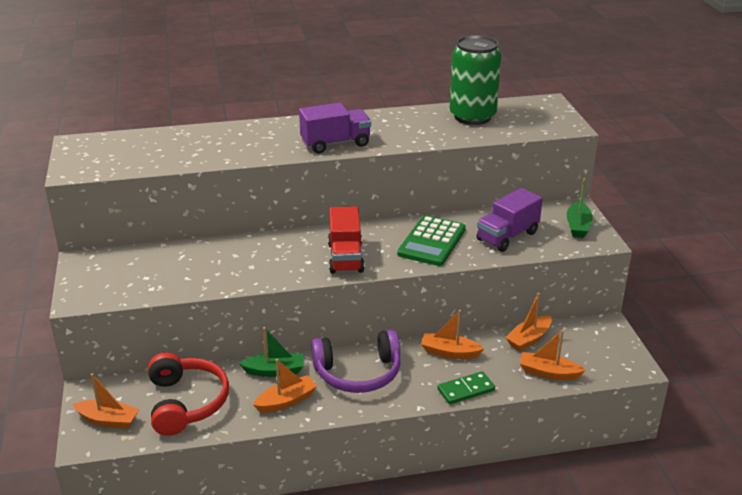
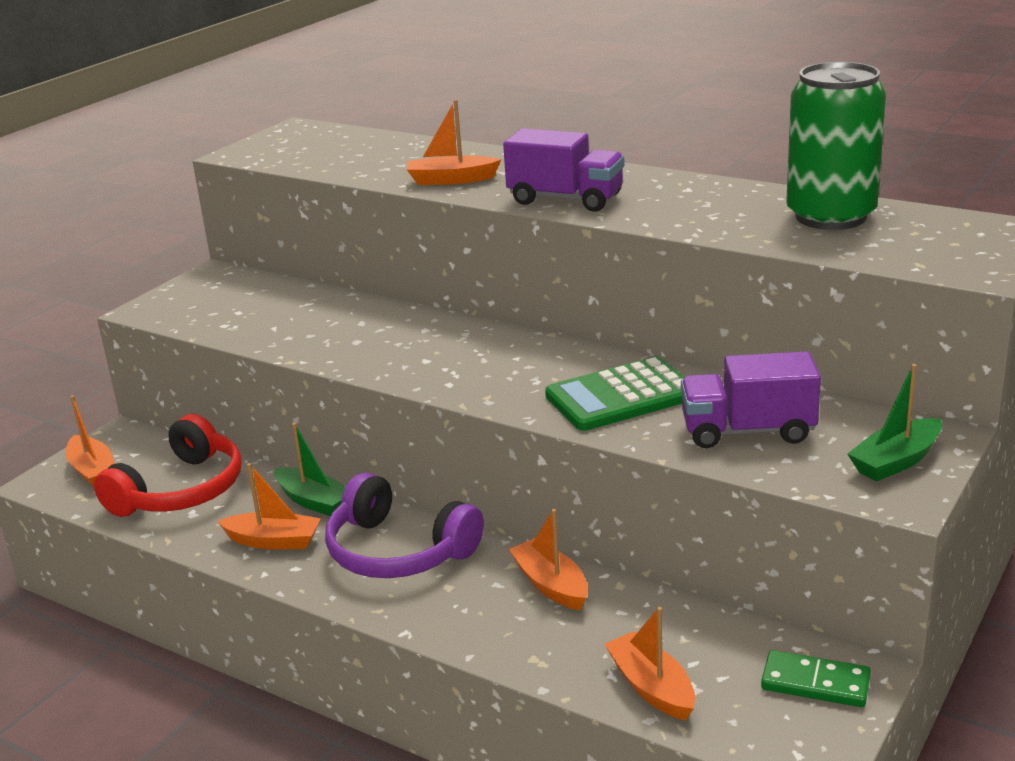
camera: 45 degrees right, 5 degrees down
red truck [328,206,365,274] -> none
green domino [437,371,495,405] -> green domino moved to [761,650,871,707]
orange boat [506,293,552,351] -> orange boat moved to [407,100,502,185]

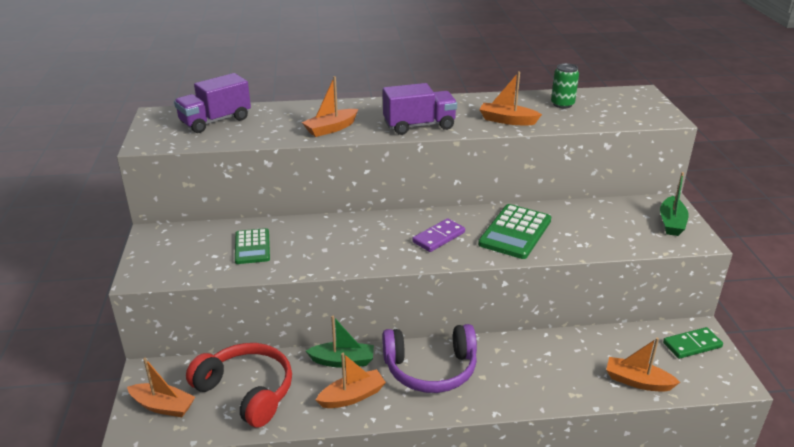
camera: 40 degrees left, 5 degrees up
red headphones [94,414,241,517] -> red headphones turned 45 degrees counterclockwise [186,343,292,428]
orange boat [509,509,588,610] -> orange boat moved to [479,71,542,125]
purple truck [681,351,821,448] -> purple truck moved to [174,73,251,133]
green can [786,62,886,230] -> green can [551,63,579,108], size x0.49
none -> green calculator [235,228,270,264]
none -> purple domino [412,218,465,252]

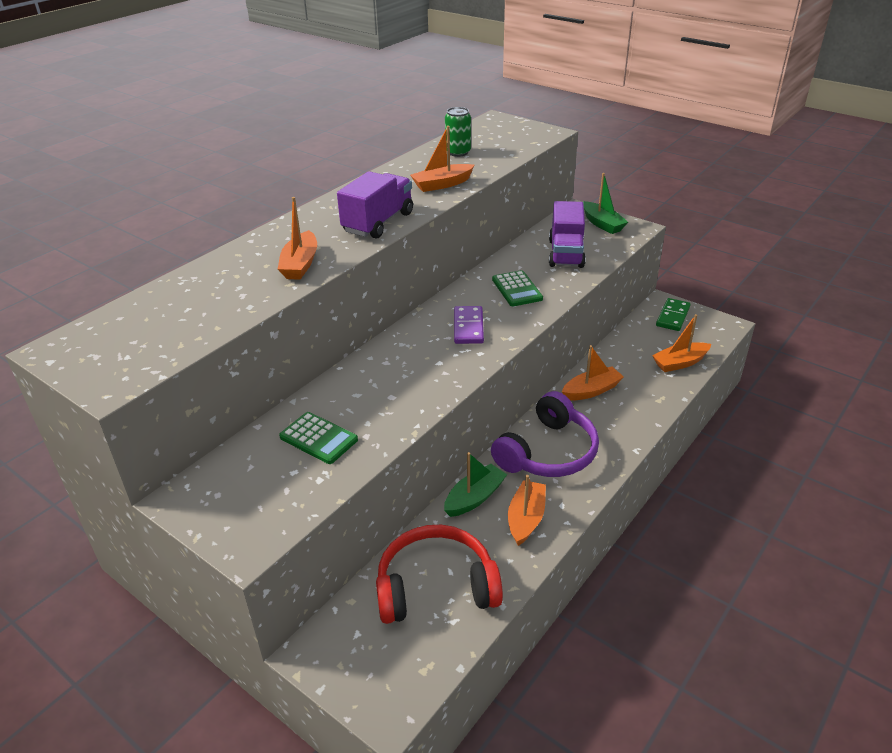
camera: 45 degrees left, 5 degrees up
orange boat [127,358,195,417] -> orange boat moved to [562,345,624,401]
purple truck [174,73,251,133] -> purple truck moved to [549,201,586,268]
green calculator [478,204,551,259] -> green calculator [492,270,543,306], size x0.65

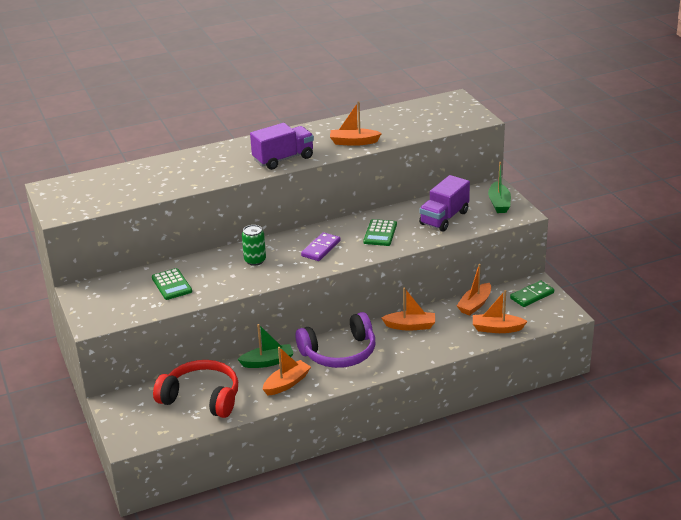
camera: 30 degrees right, 5 degrees down
orange boat [278,197,317,280] -> orange boat moved to [457,264,491,316]
green can [445,107,471,157] -> green can moved to [242,225,266,266]

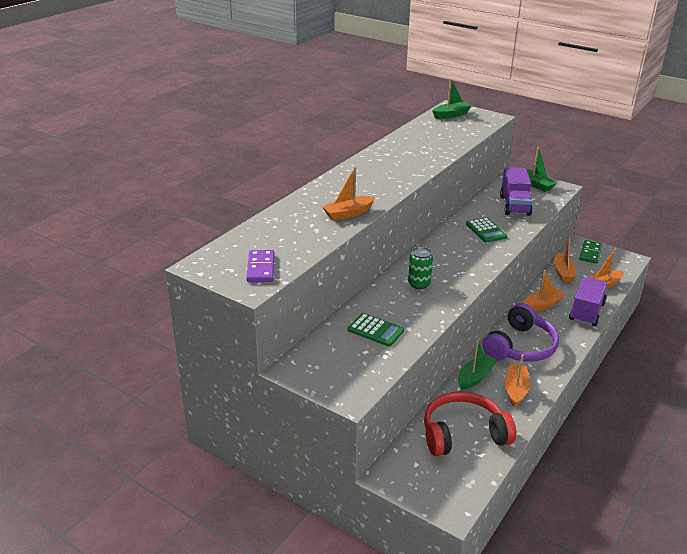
camera: 35 degrees left, 0 degrees up
purple truck [250,123,314,170] -> purple truck moved to [569,277,608,326]
purple domino [301,232,340,261] -> purple domino moved to [246,250,274,282]
orange boat [330,101,382,146] -> orange boat moved to [322,167,375,221]
none -> green boat [432,78,472,119]

